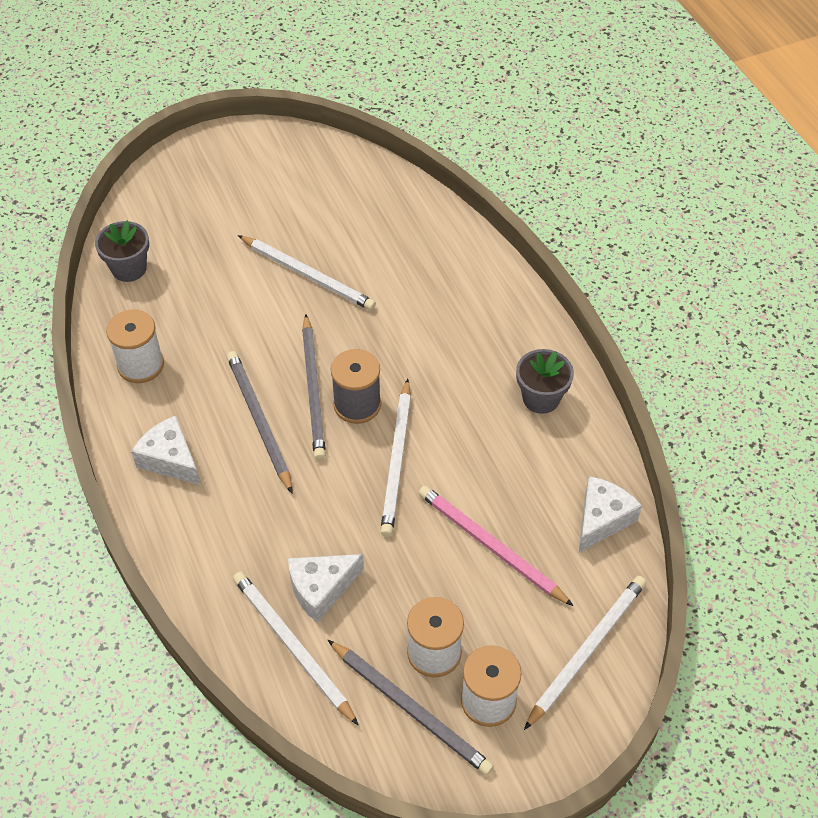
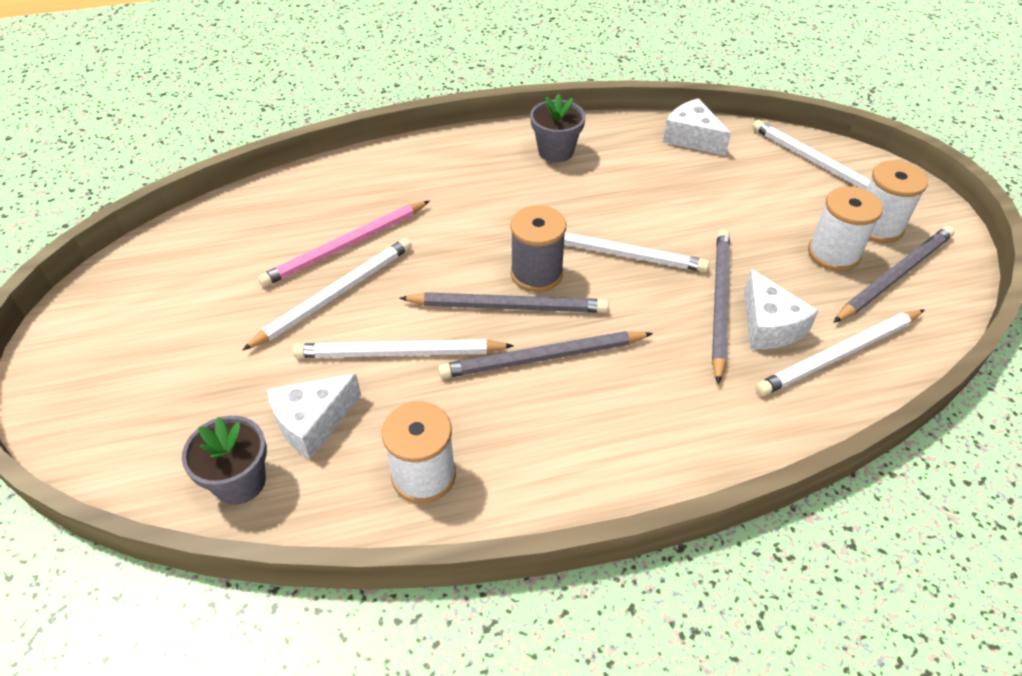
camera: 80 degrees left, 5 degrees down
white cheese [131,416,201,485] -> white cheese moved to [267,374,361,459]
pink pencil [419,486,573,606] -> pink pencil moved to [258,201,429,287]
none -> white pencil [293,339,514,358]
none -> grey pencil [712,229,730,384]

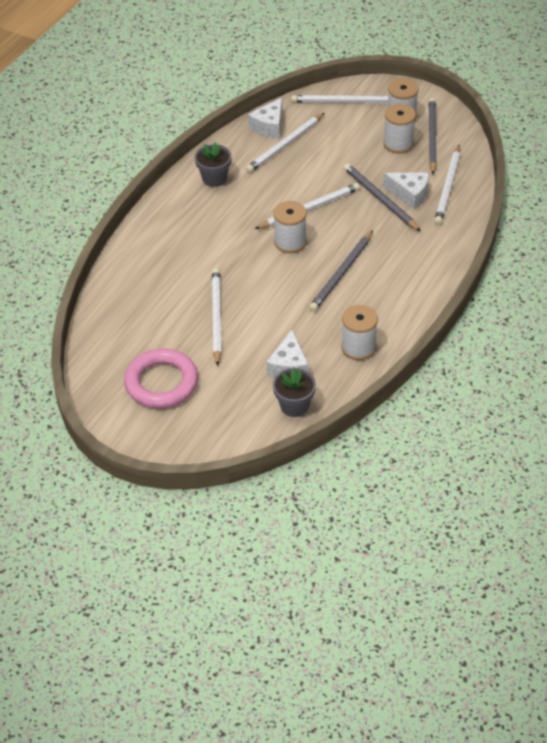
camera: 45 degrees left, 0 degrees up
pink pencil [258,201,429,287] -> none
white pencil [293,339,514,358] -> white pencil moved to [246,113,324,173]
grey pencil [399,292,609,313] -> none
grey spool [511,205,566,292] -> white spool [273,201,307,253]
white cheese [663,98,731,156] -> white cheese turned 60 degrees counterclockwise [248,98,282,138]
none -> pink ring [124,348,198,408]

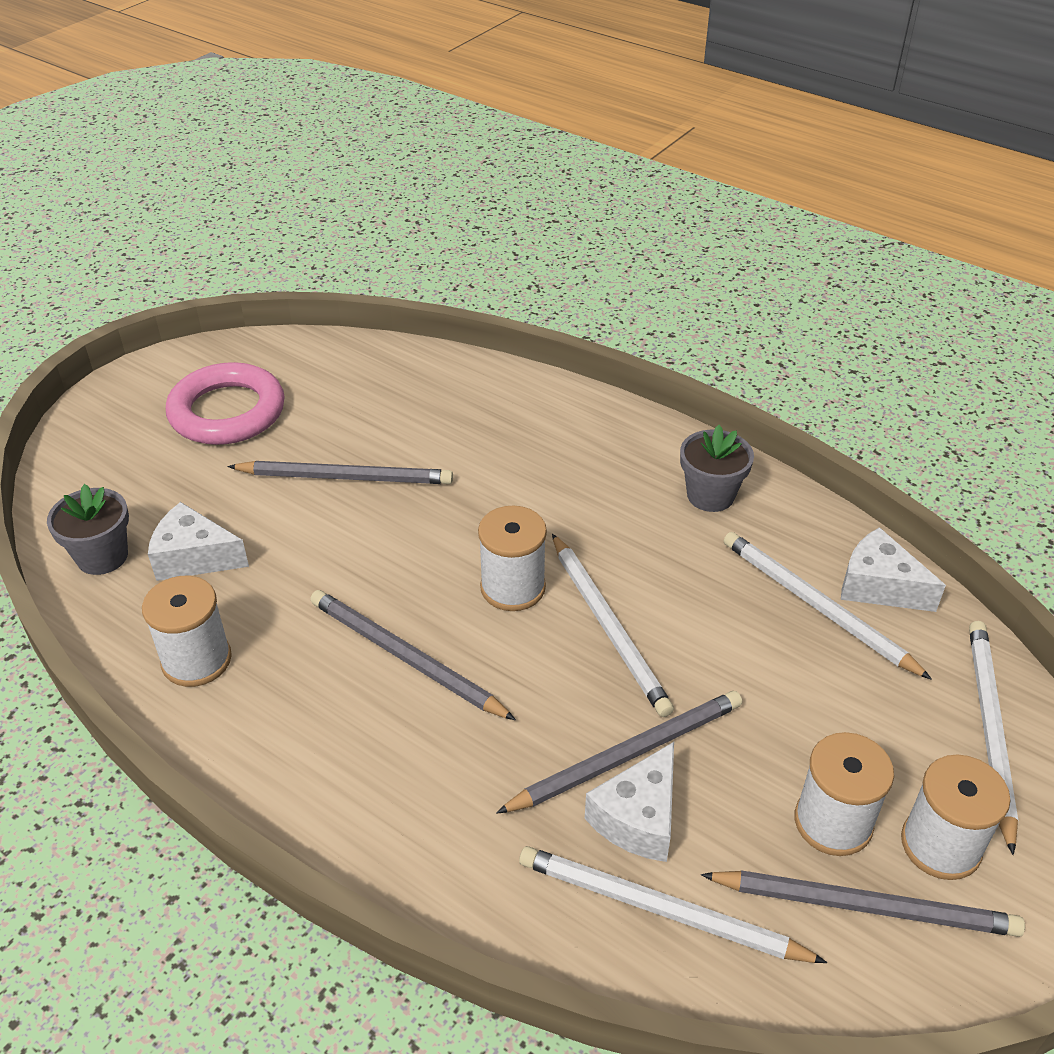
camera: 95 degrees right, 5 degrees down
white pencil [212,268,222,366] -> grey pencil [228,461,453,484]

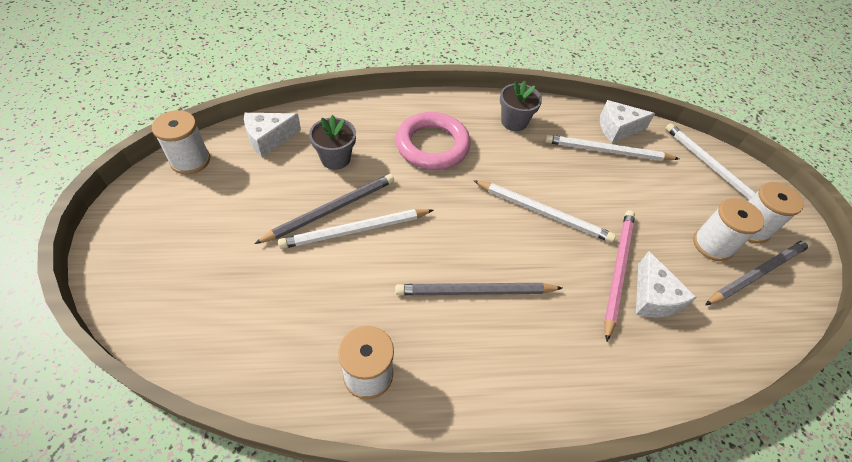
camera: 45 degrees left, 10 degrees up
grey flower pot [47,484,129,575] -> grey flower pot moved to [309,115,356,170]
white cheese [148,502,249,581] -> white cheese moved to [244,113,301,157]
pink ring [166,362,285,445] -> pink ring moved to [395,112,471,170]
white spool [478,505,547,611] -> white spool moved to [152,110,210,174]
grey pencil [496,691,742,814] -> pink pencil [604,210,635,342]
white pencil [519,846,827,963] -> white pencil moved to [278,209,433,249]

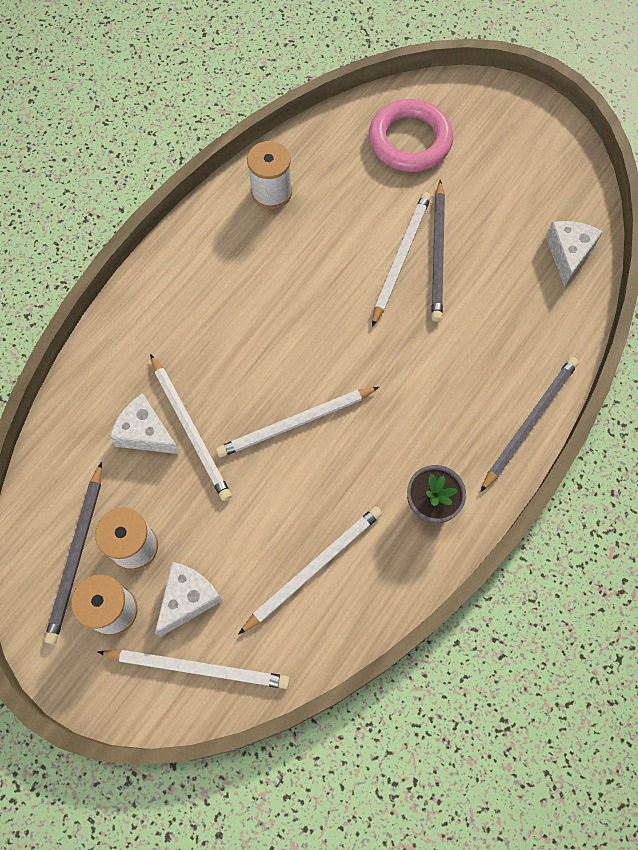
camera: 135 degrees right, 15 degrees up
white spool [152,110,210,174] -> none
grey flower pot [309,115,356,170] -> none
pink ring [395,112,471,170] -> pink ring moved to [369,99,453,172]
grey pencil [395,283,562,295] -> grey pencil moved to [481,357,579,492]
white cheese [600,100,655,143] -> white cheese moved to [155,562,222,637]
pink pencil [604,210,635,342] -> white pencil [150,354,232,501]

